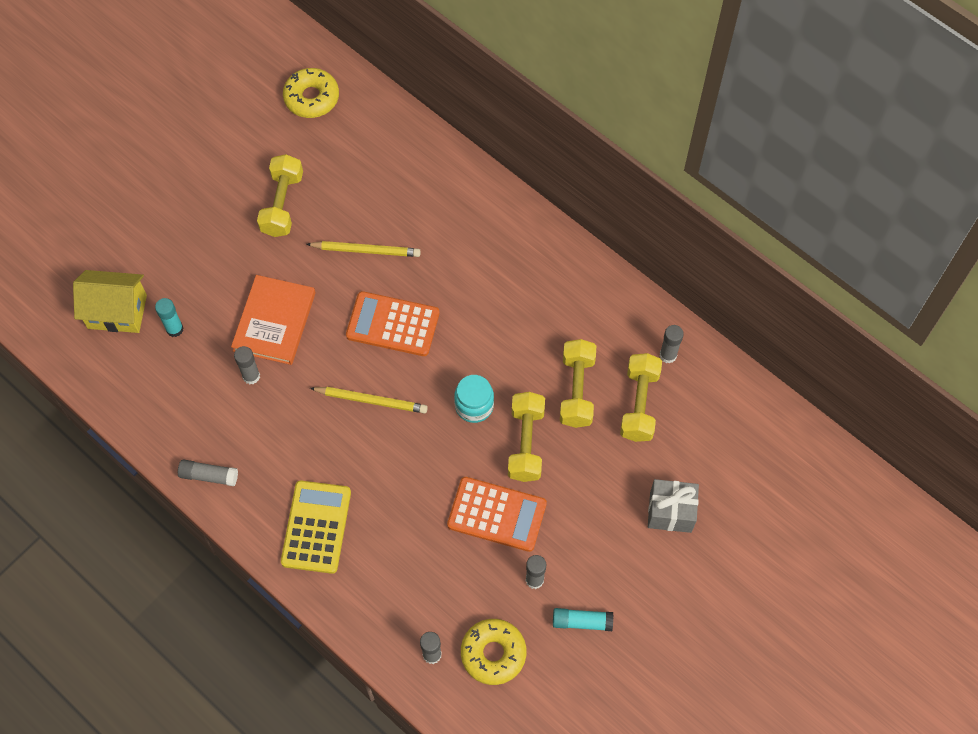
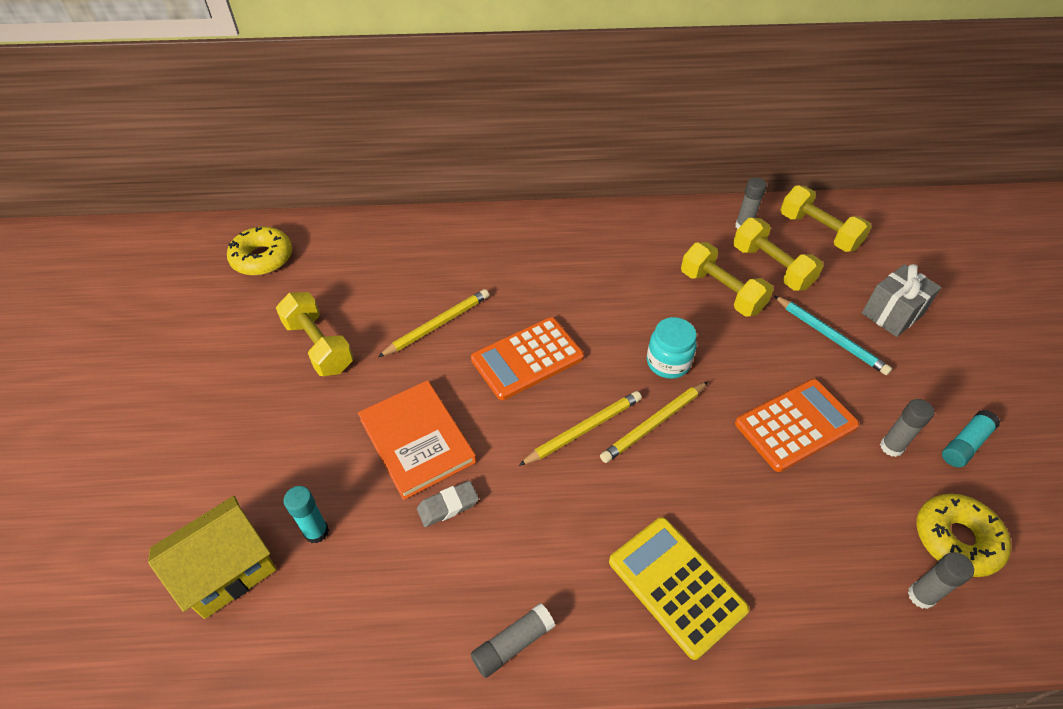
camera: 45 degrees left, 15 degrees down
grey glue stick [234,346,260,384] -> grey eraser [417,481,479,527]
yellow dumbbell [508,392,545,482] -> yellow dumbbell moved to [780,185,872,252]
none -> yellow pencil [600,382,708,463]
none -> turquoise pencil [774,296,892,375]

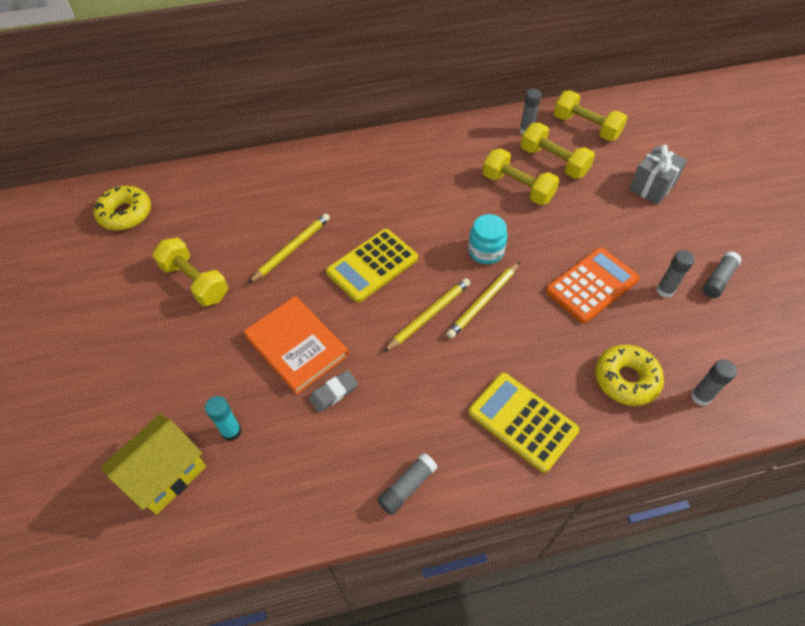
camera: 10 degrees left, 5 degrees up
orange calculator [471,317,584,400] -> yellow calculator [326,229,418,303]
turquoise pencil [774,296,892,375] -> none
yellow donut [917,493,1011,577] -> yellow donut moved to [595,344,664,406]
turquoise glue stick [942,410,1000,468] -> grey glue stick [703,251,742,298]

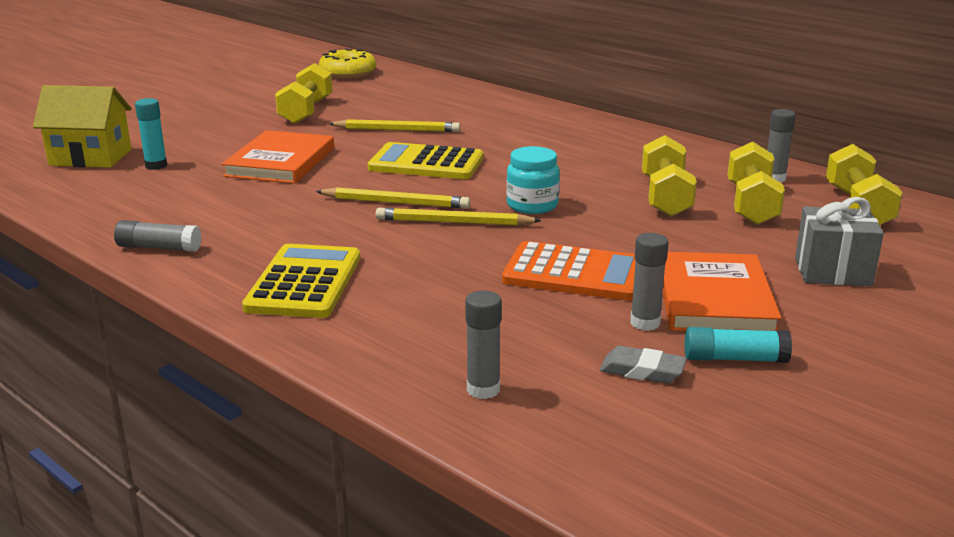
camera: 55 degrees right, 30 degrees down
grey eraser [309,370,358,412] -> grey eraser moved to [600,346,687,383]
yellow donut [595,344,664,406] -> none
grey glue stick [703,251,742,298] -> turquoise glue stick [684,327,792,363]
none -> orange book [663,252,781,331]

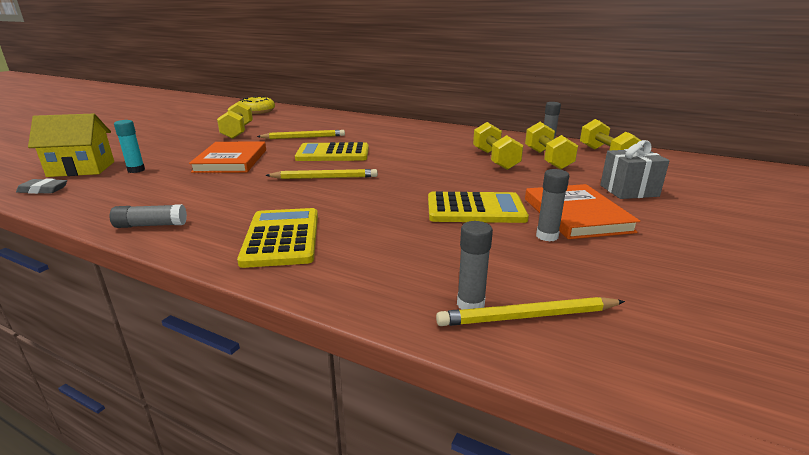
camera: 15 degrees left, 0 degrees up
yellow pencil [375,208,542,226] -> yellow pencil moved to [436,297,625,326]
orange calculator [502,241,636,301] -> yellow calculator [428,192,529,223]
turquoise jar [506,146,560,214] -> none
grey eraser [600,346,687,383] -> grey eraser moved to [16,178,67,194]
turquoise glue stick [684,327,792,363] -> none

